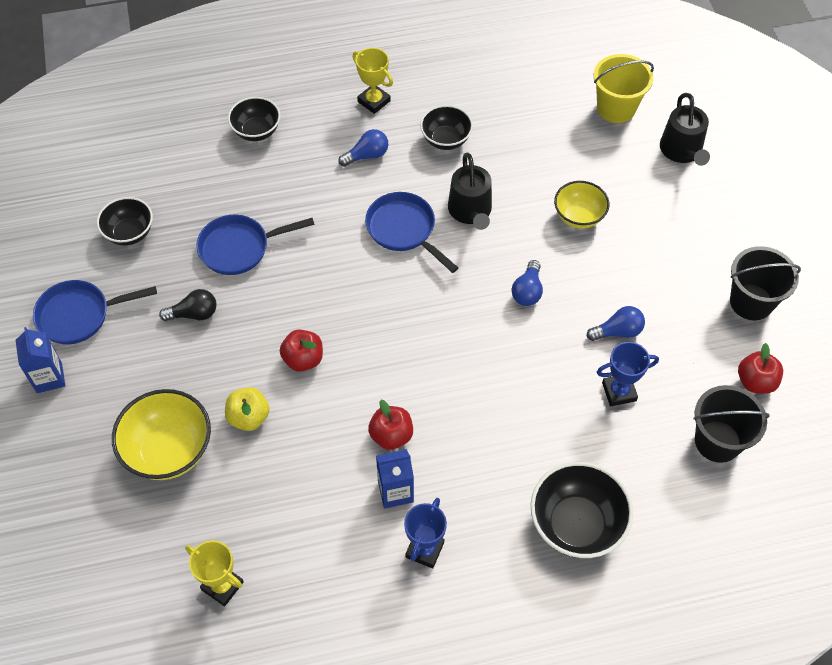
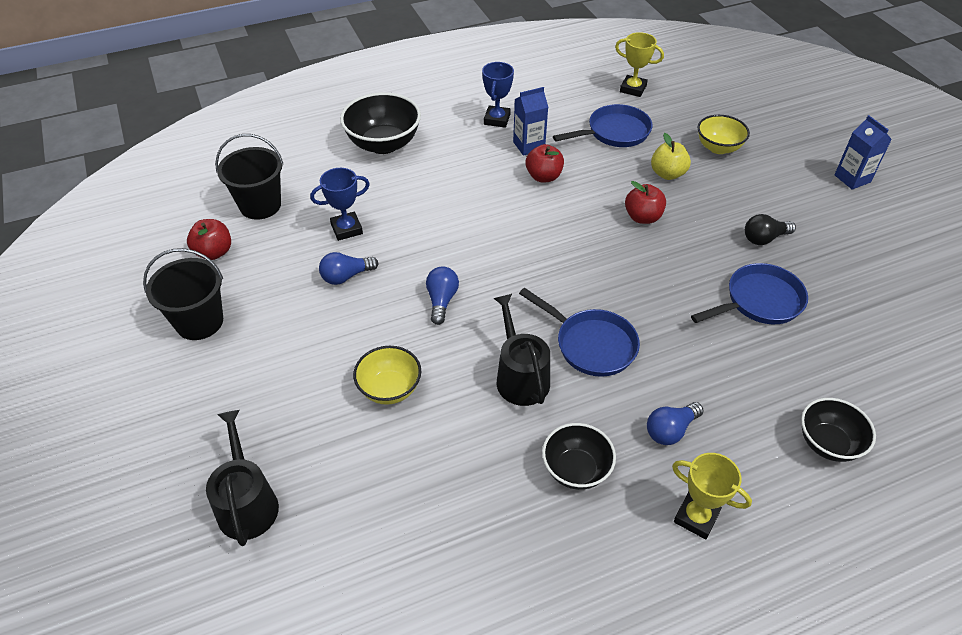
camera: 170 degrees right, 10 degrees down
blue pan [33,280,157,344] -> blue pan moved to [553,104,653,147]
black bowl [97,197,153,246] -> none
yellow bowl [112,389,211,480] -> yellow bowl [697,115,750,154], size x0.64
yellow bucket [594,54,654,123] -> none

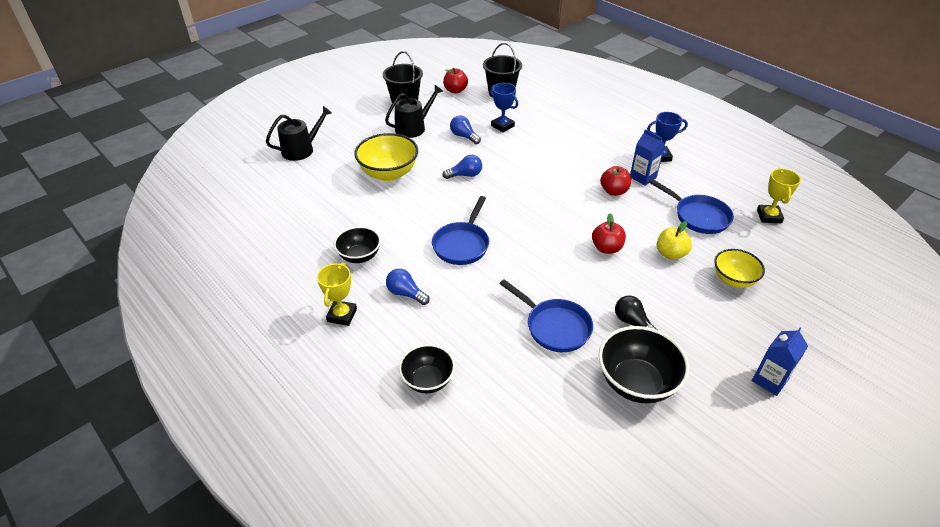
camera: 70 degrees right, 5 degrees down
black bowl [340,92,421,154] -> black bowl moved to [599,326,689,404]
yellow bowl [353,346,421,405] -> yellow bowl [354,133,418,181], size x1.56
black watering can [493,294,550,406] -> black watering can moved to [385,85,443,138]

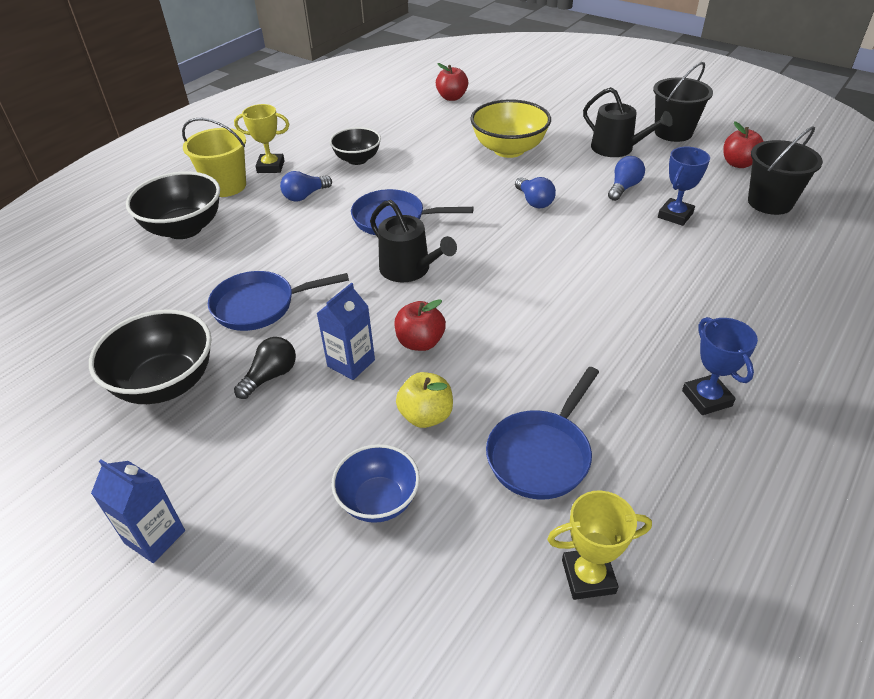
camera: 80 degrees right, 0 degrees up
black watering can [266,106,332,161] -> black watering can moved to [370,200,457,282]
blue light bulb [386,269,430,305] -> blue light bulb turned 150 degrees counterclockwise [280,171,332,202]
black bowl [399,344,455,393] -> black bowl [126,171,220,239], size x1.56
blue pan [499,279,593,352] -> blue pan turned 45 degrees clockwise [208,271,349,331]
red apple [600,166,631,196] -> red apple moved to [436,63,468,101]
blue carton [630,129,665,186] -> blue carton moved to [316,283,375,380]
yellow bowl [714,249,765,288] -> blue bowl [332,444,420,523]
none -> yellow bucket [182,118,246,197]

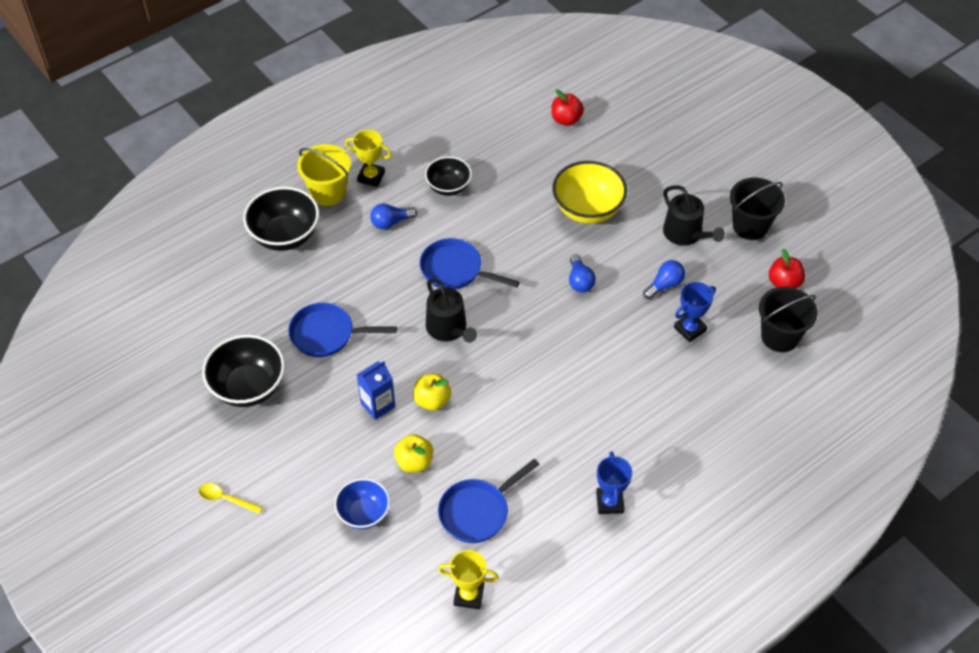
camera: 15 degrees right, 10 degrees up
blue carton [91,460,185,563] -> yellow spoon [198,483,263,514]
black light bulb [234,337,296,399] -> none
red apple [394,299,446,351] -> yellow apple [413,374,451,411]

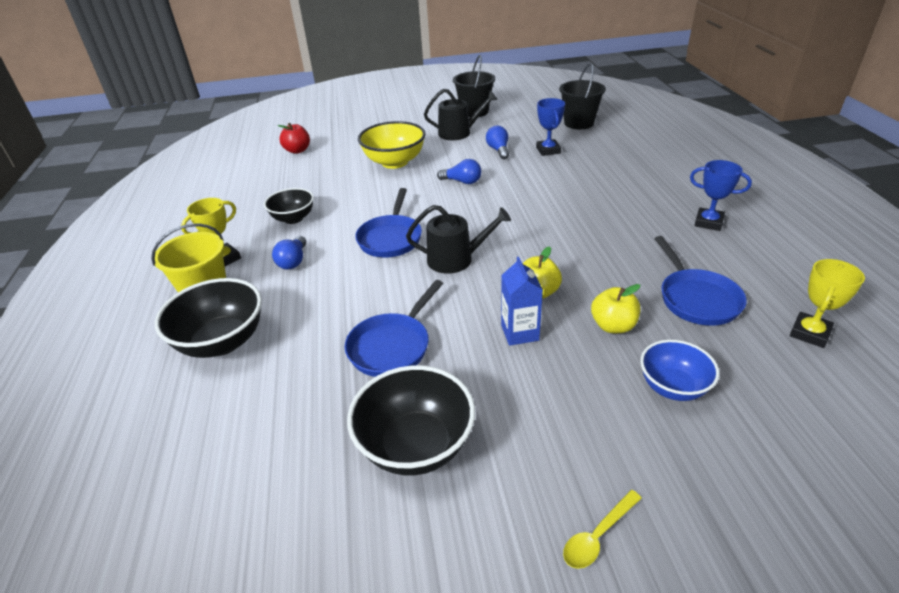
camera: 60 degrees left, 15 degrees down
blue pan [420,238,520,290] -> blue pan turned 45 degrees counterclockwise [355,188,422,258]
red apple [769,249,805,288] -> none

